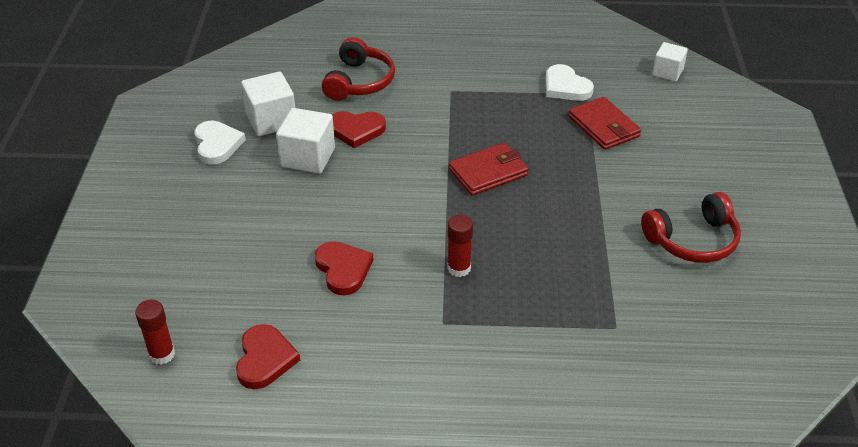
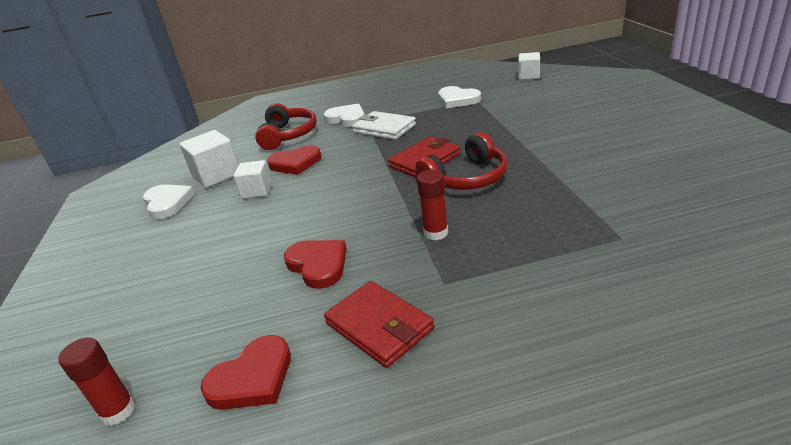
camera: 10 degrees left, 10 degrees down
red heart [236,324,300,389] -> red heart turned 60 degrees clockwise [200,335,291,410]
white cube [276,108,335,174] -> white cube [233,160,272,199], size x0.65
red wallet [568,97,641,150] -> red wallet moved to [324,281,434,368]
red headphones [641,192,741,263] -> red headphones moved to [415,132,508,190]
none -> white heart [323,104,364,127]
none -> white wallet [352,111,416,140]

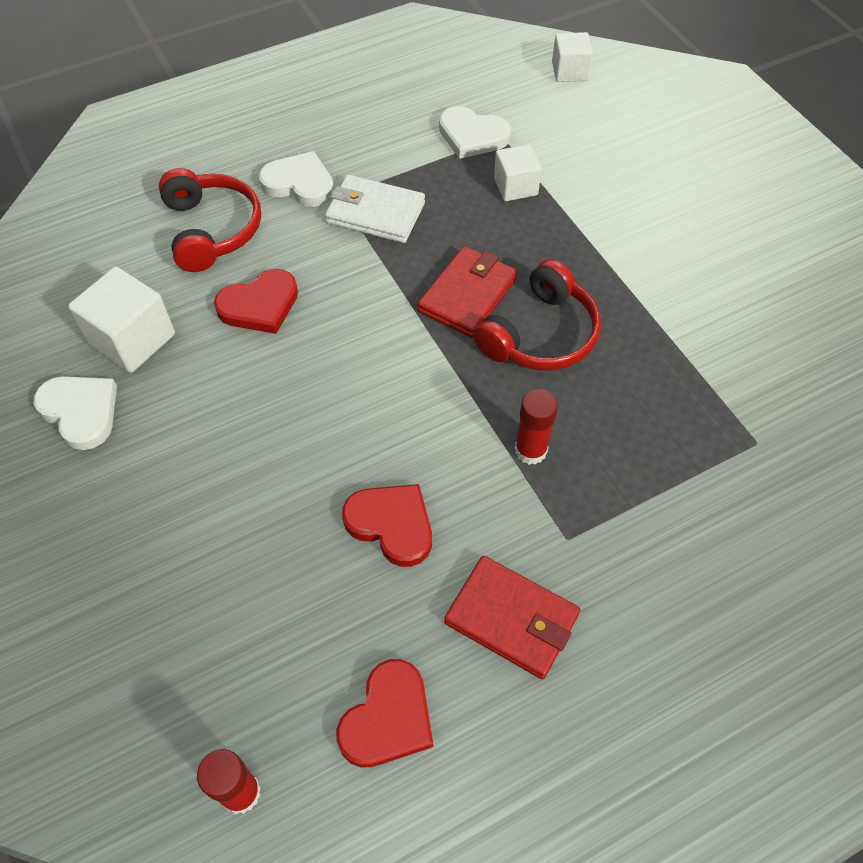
camera: 20 degrees left, 25 degrees up
white cube [233,160,272,199] -> white cube moved to [494,144,542,201]

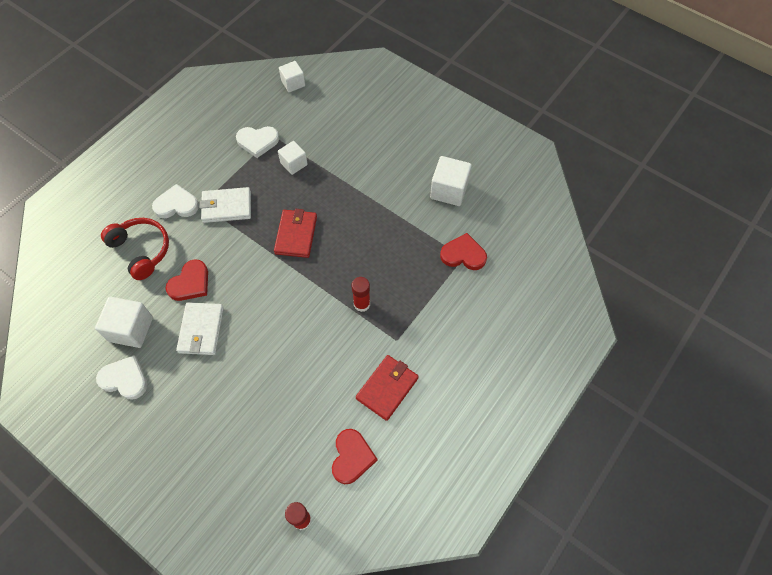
camera: 25 degrees left, 5 degrees up
red heart [342,484,432,567] -> red heart moved to [440,233,487,270]
red wallet [444,556,580,679] -> red wallet turned 60 degrees counterclockwise [356,355,419,421]
red headphones [473,259,601,371] -> none
none -> white wallet [176,302,224,355]
none -> white cube [430,156,472,206]

